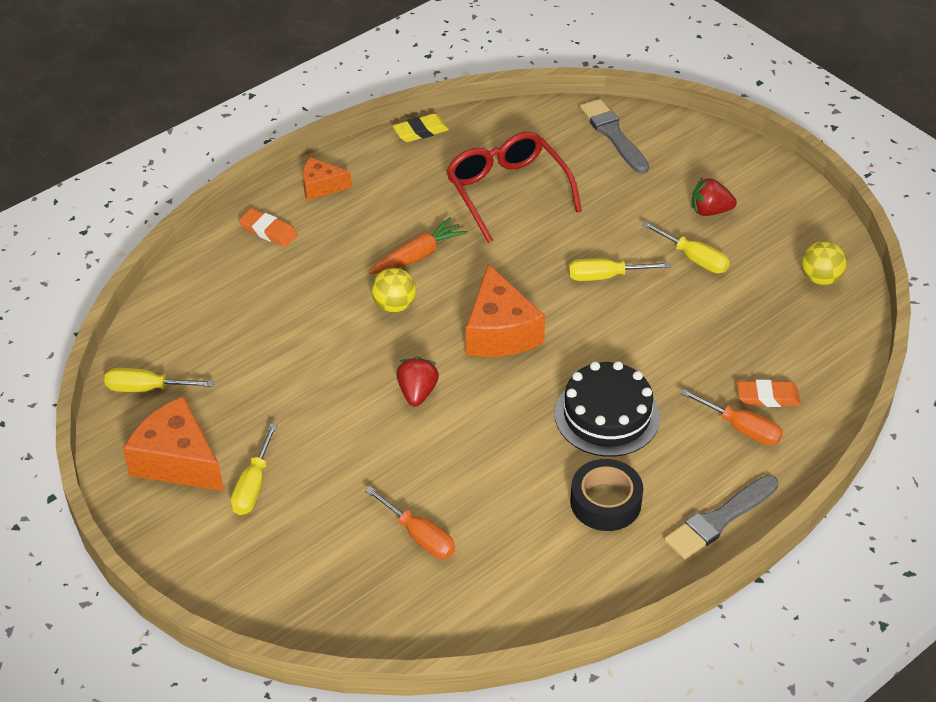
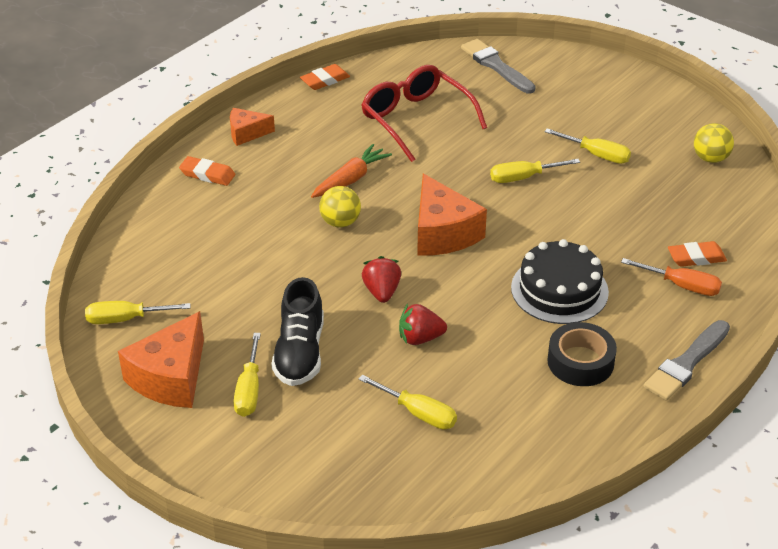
camera: 10 degrees left, 5 degrees down
orange cheese [123,396,224,491] -> orange cheese turned 90 degrees counterclockwise [118,311,204,408]
orange screwdriver [365,486,455,559] -> yellow screwdriver [359,374,457,429]
yellow eraser [393,114,449,142] -> orange eraser [300,64,350,90]
red strawberry [692,177,737,216] -> red strawberry moved to [399,304,447,345]
none -> black shoe [271,277,324,386]

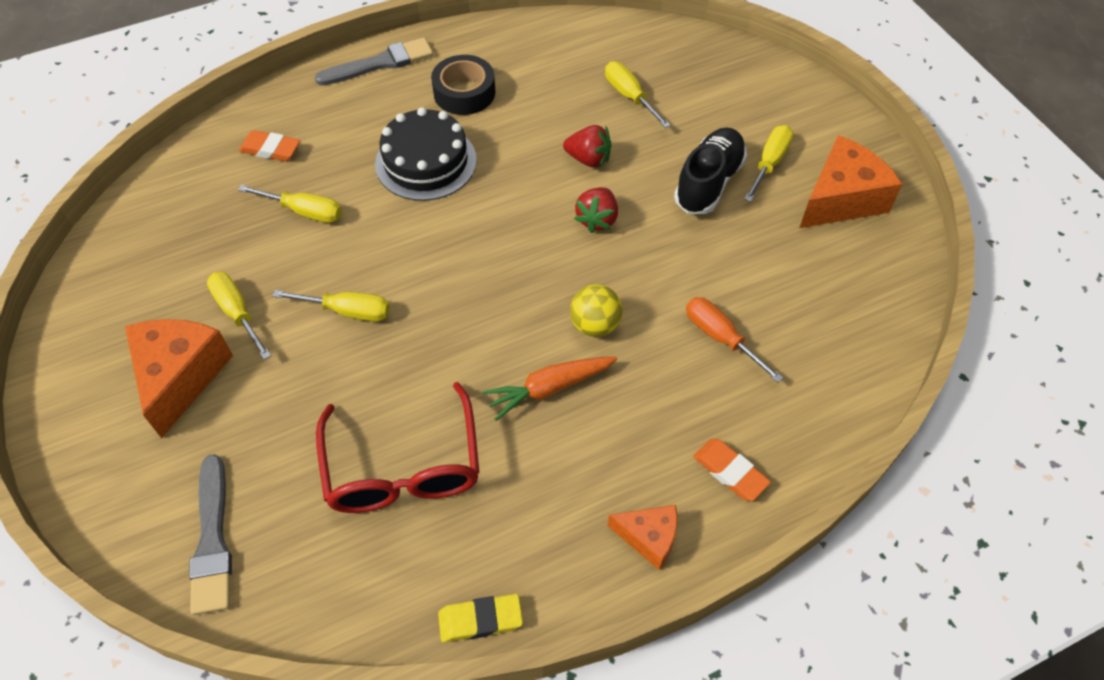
camera: 155 degrees left, 15 degrees up
yellow screwdriver [85,301,191,324] -> yellow screwdriver moved to [238,185,342,223]
orange eraser [300,64,350,90] -> yellow eraser [438,594,523,642]
orange cheese [417,174,487,256] -> orange cheese moved to [125,319,233,438]
orange screwdriver [621,258,722,296] -> orange screwdriver moved to [686,297,783,383]
yellow ball [694,123,734,163] -> none

